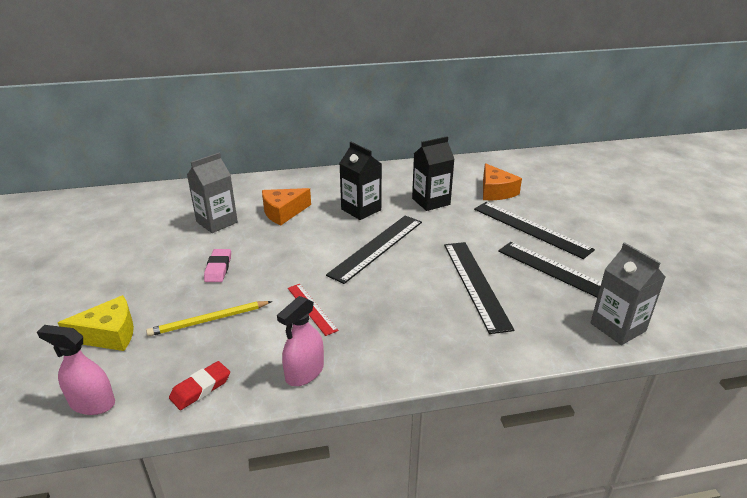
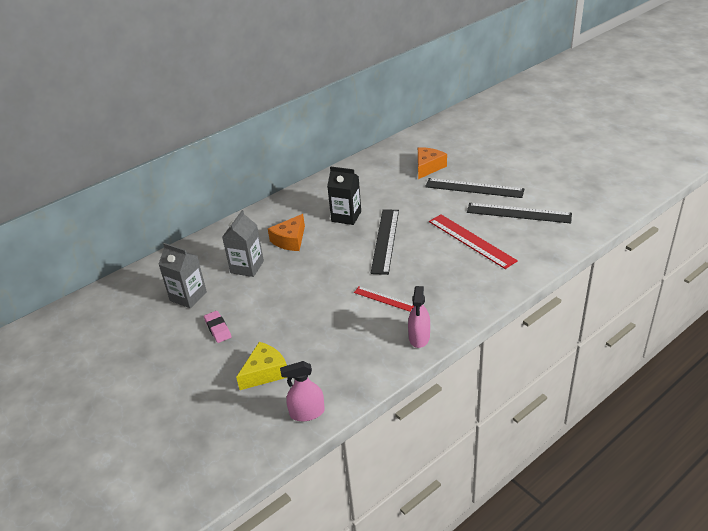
camera: 25 degrees left, 5 degrees up
yellow pencil [146,301,272,336] -> none
red eraser [169,361,230,410] -> none
pink eraser [204,249,231,282] -> pink eraser moved to [204,311,231,343]
black carton [412,136,454,211] -> none
black ruler [444,242,514,334] -> red ruler [429,214,518,269]
orange cheese [483,163,522,200] -> orange cheese turned 105 degrees counterclockwise [418,147,447,179]
grey carton [590,242,665,345] -> grey carton moved to [158,243,207,308]

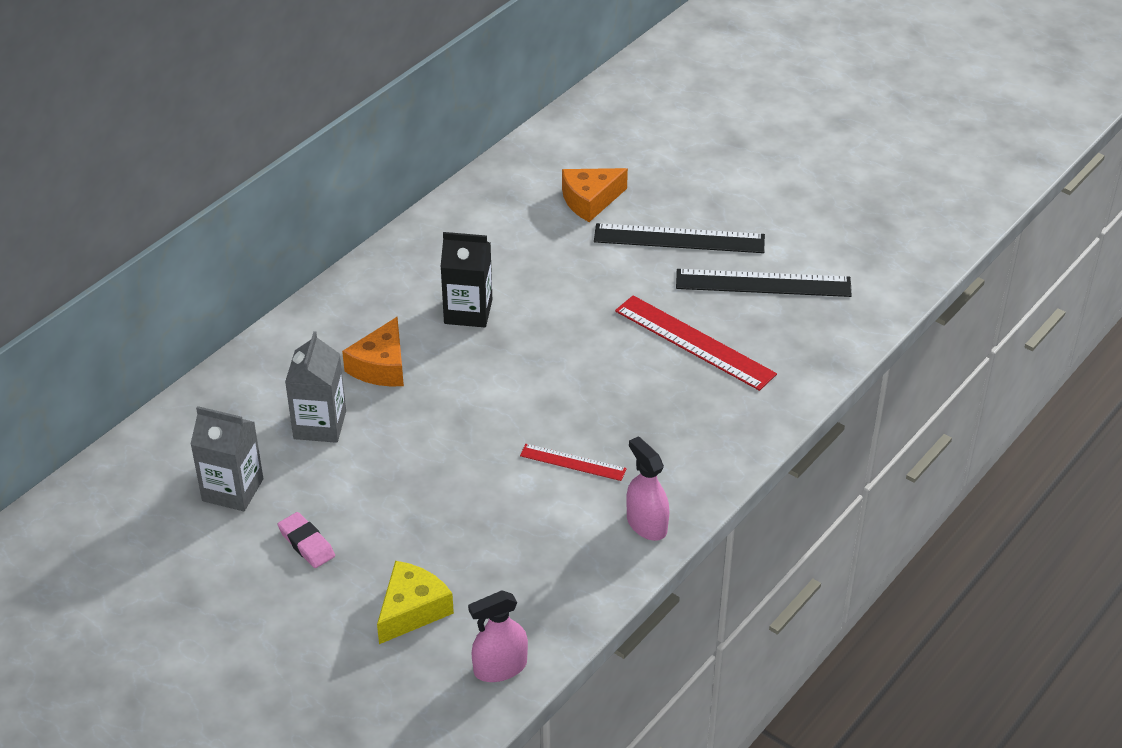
camera: 15 degrees left, 5 degrees up
black ruler [371,209,399,275] -> none
pink spray bottle [408,286,430,348] -> pink spray bottle turned 150 degrees clockwise [626,436,669,541]
orange cheese [418,147,447,179] -> orange cheese turned 135 degrees counterclockwise [562,168,628,222]

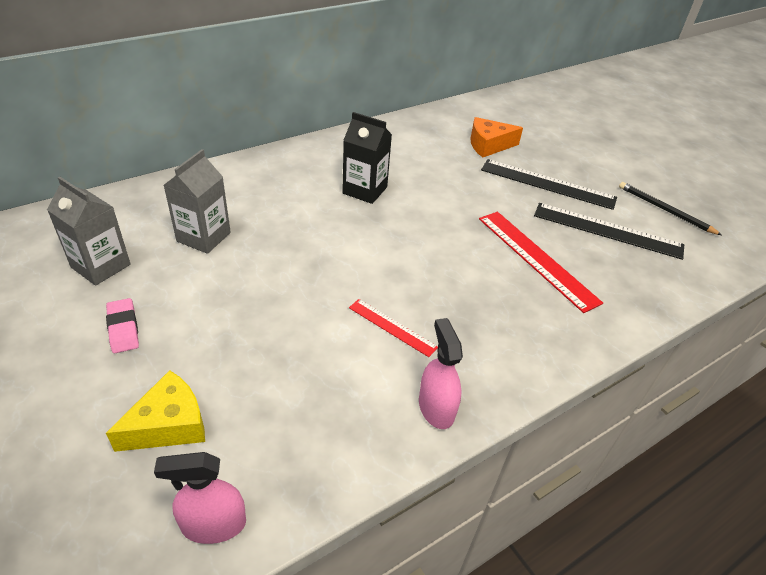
camera: 15 degrees right, 0 degrees up
orange cheese [342,317,404,387] -> none
none -> black pencil [619,182,722,235]

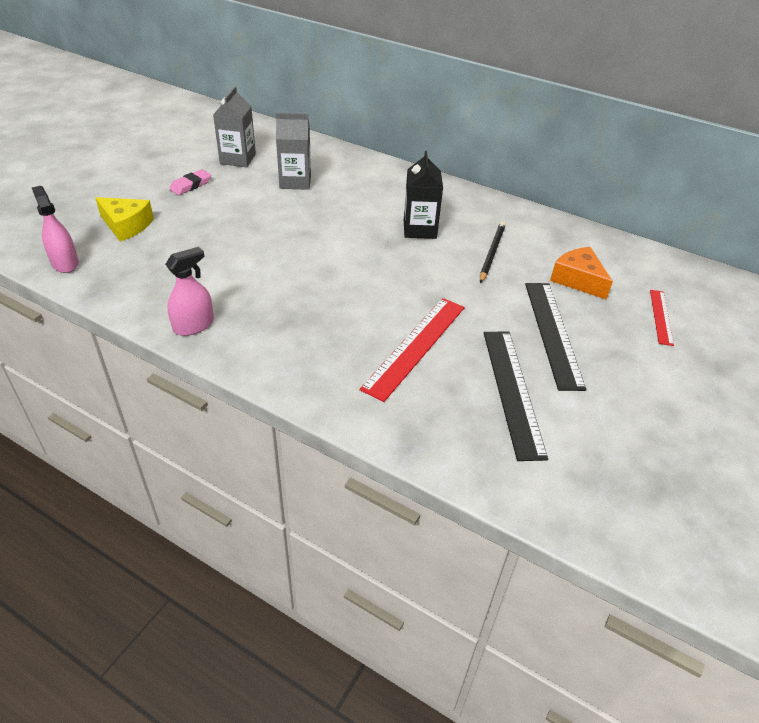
camera: 65 degrees right, 0 degrees up
red ruler [349,299,438,357] -> red ruler moved to [650,290,674,346]
black pencil [619,182,722,235] -> black pencil moved to [480,222,506,283]

